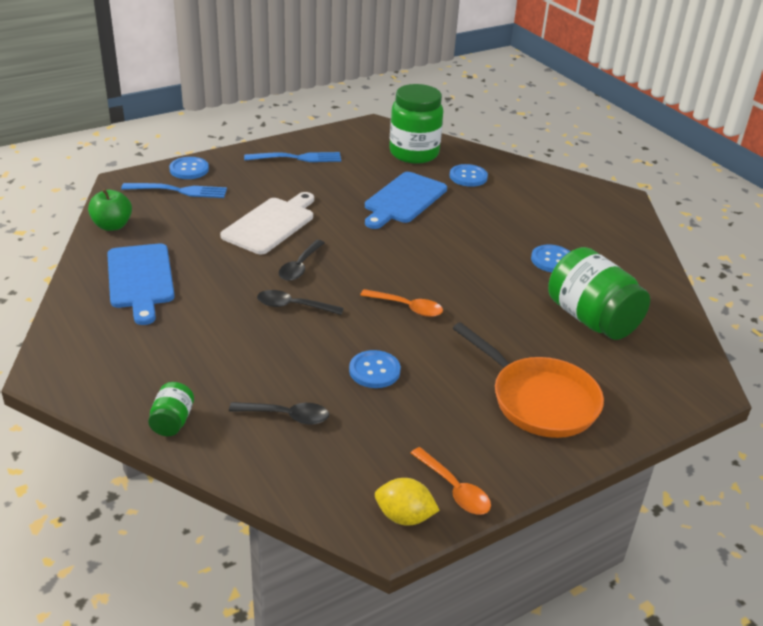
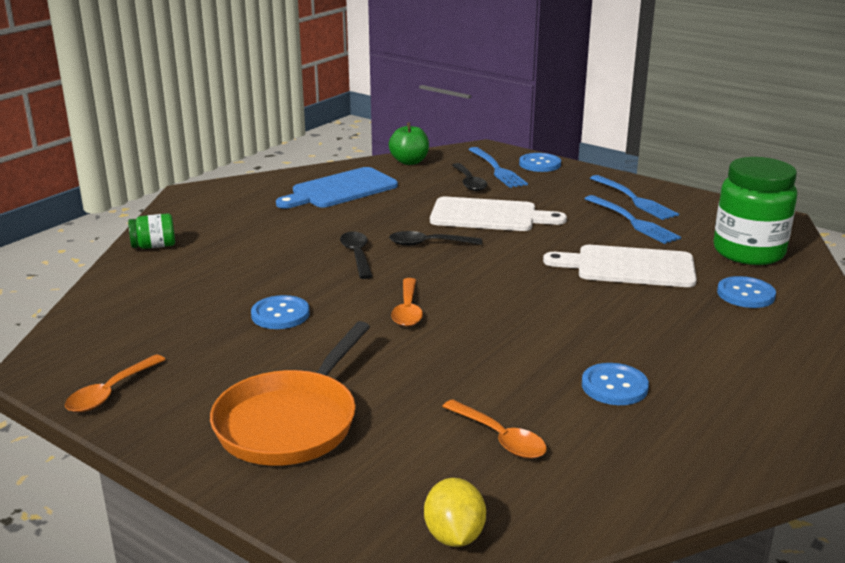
camera: 70 degrees right, 10 degrees down
black spoon [229,402,329,425] -> black spoon moved to [452,163,487,191]
blue cutting board [365,172,447,229] -> white cutting board [543,245,697,287]
yellow lemon [375,478,440,526] -> yellow lemon moved to [424,478,486,547]
green jar [548,247,650,340] -> orange spoon [442,399,547,459]
none -> blue fork [585,195,681,244]

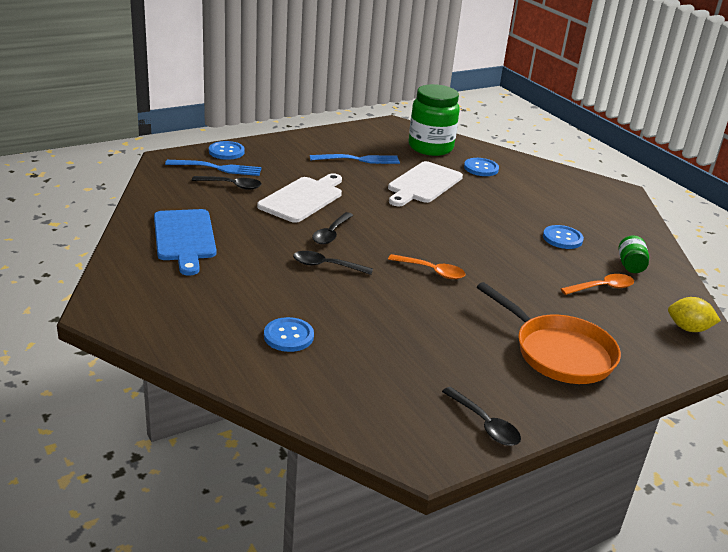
camera: 70 degrees left, 5 degrees up
orange spoon [65,355,166,412] -> black spoon [442,387,521,446]
green jar [128,213,175,249] -> green jar moved to [619,235,649,273]
blue button [251,295,310,329] -> blue button moved to [264,317,314,352]
green apple [389,122,429,165] -> none
blue fork [590,175,679,220] -> none

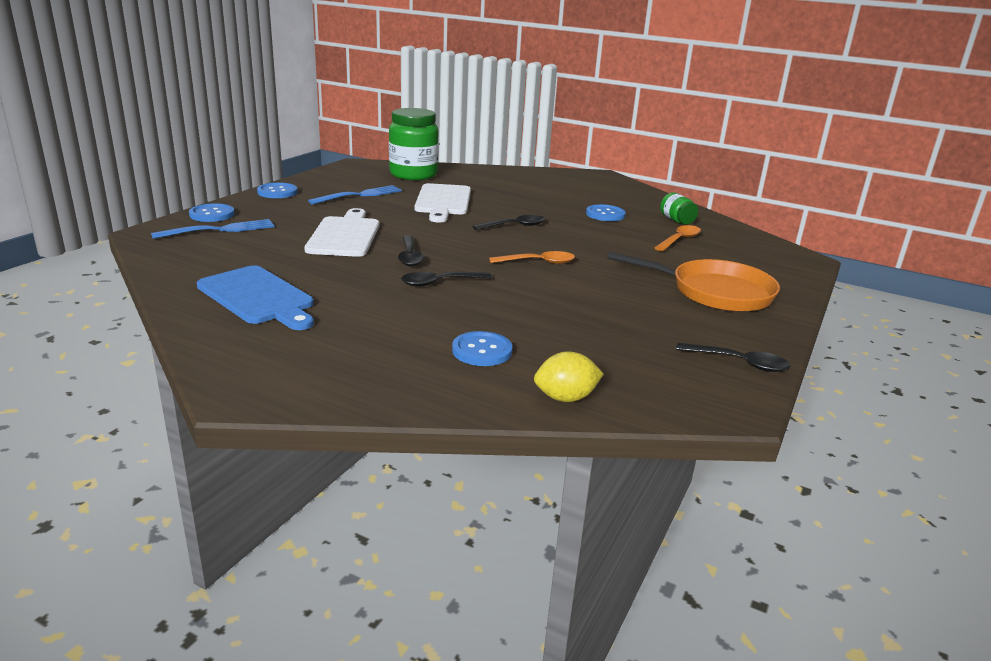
camera: 30 degrees left, 5 degrees down
black spoon [192,176,262,190] -> black spoon moved to [473,215,545,230]
blue button [464,158,499,176] -> blue button moved to [257,183,297,198]
yellow lemon [668,297,721,332] -> yellow lemon moved to [534,351,604,402]

